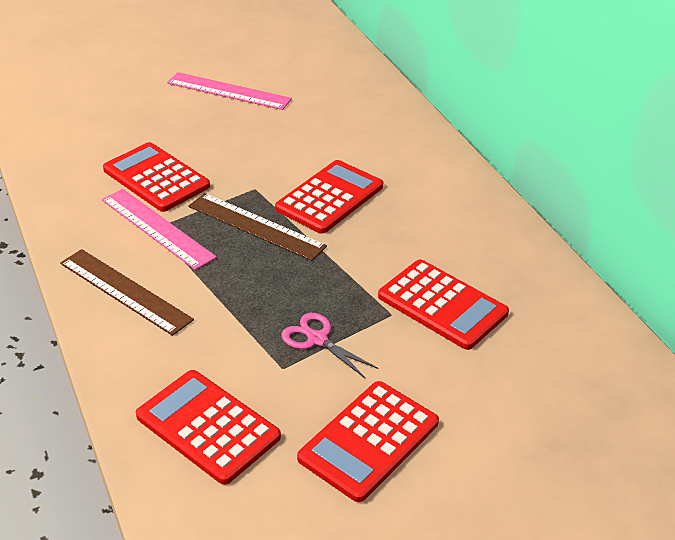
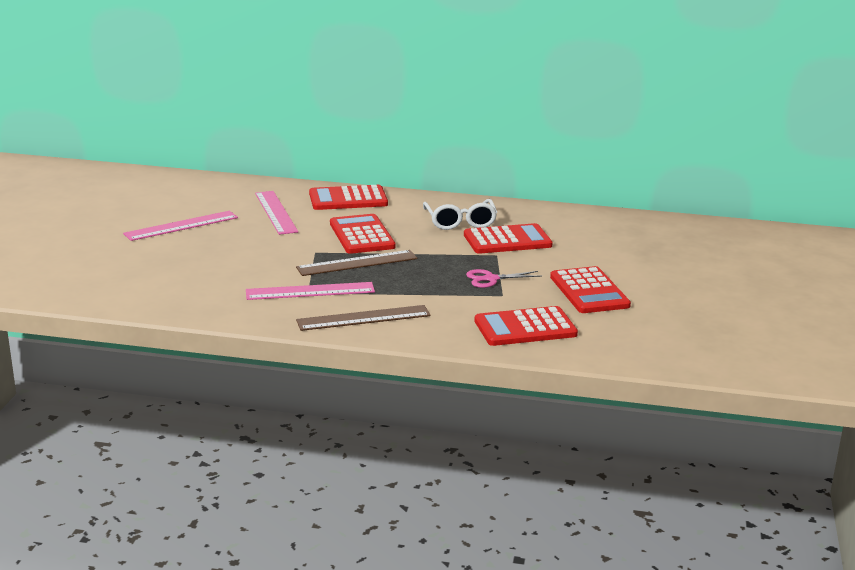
camera: 55 degrees left, 15 degrees down
red calculator [103,142,210,212] -> red calculator moved to [309,185,388,210]
none -> pink ruler [255,191,298,235]
none -> white glasses [423,199,497,230]

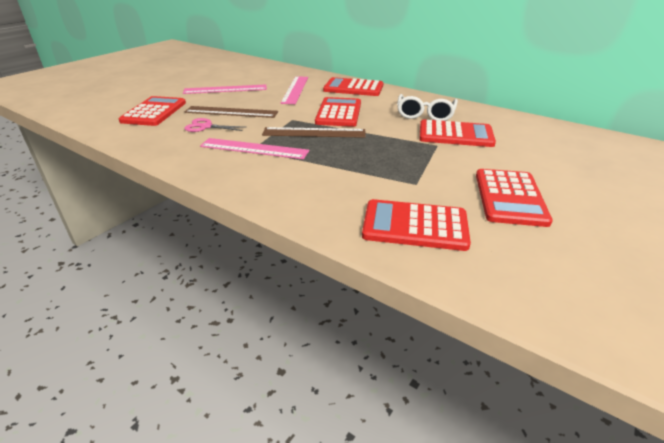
camera: 25 degrees right, 10 degrees up
brown ruler [296,305,431,331] -> brown ruler moved to [185,106,278,118]
pink scissors [466,269,542,288] -> pink scissors moved to [184,118,244,132]
none -> red calculator [119,96,186,126]

